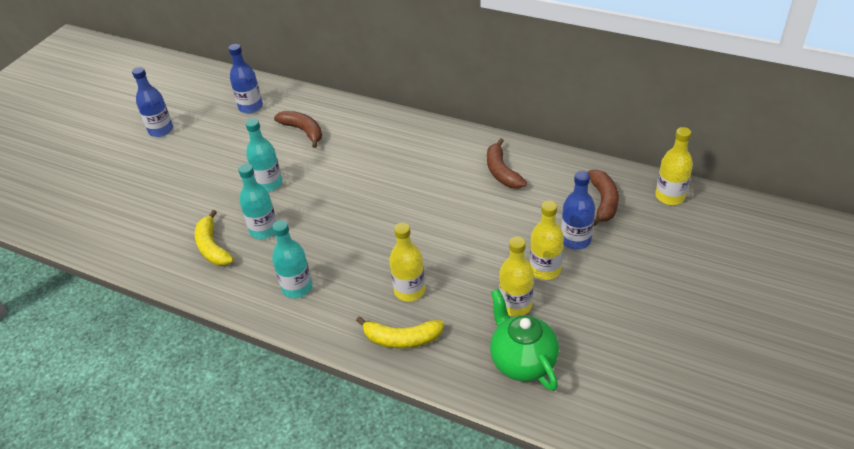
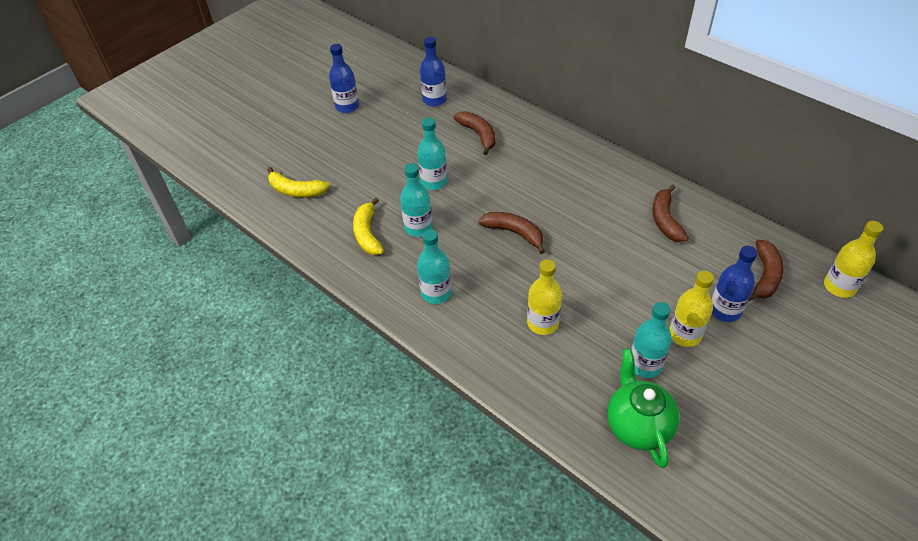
camera: 15 degrees right, 5 degrees up
yellow banana [356,316,444,348] -> yellow banana moved to [267,167,330,197]
yellow bottle [499,236,534,317] -> turquoise bottle [631,302,672,378]
none -> brown banana [478,212,545,254]

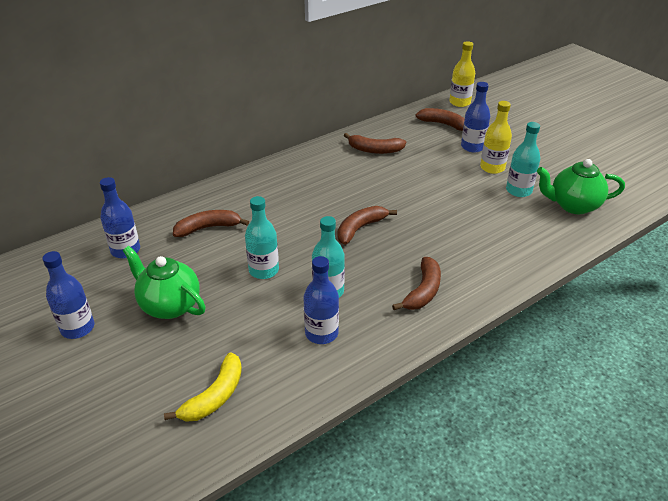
camera: 80 degrees left, 10 degrees down
yellow banana [353,197,384,255] -> blue bottle [303,256,339,344]
turquoise bottle [417,229,451,304] -> brown banana [392,257,441,310]
yellow bottle [527,259,562,335] -> none
none -> green teapot [123,246,206,319]

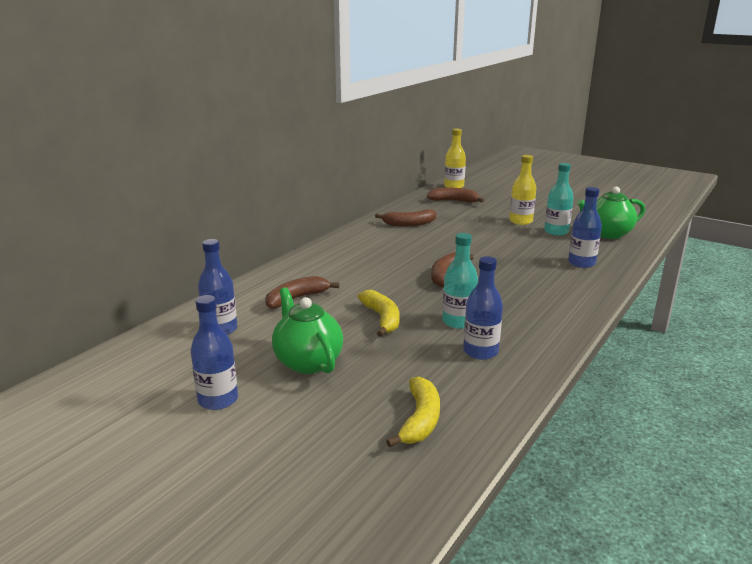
camera: 20 degrees left, 15 degrees down
green teapot [123,246,206,319] -> green teapot turned 45 degrees clockwise [272,287,343,374]
turquoise bottle [245,196,279,279] -> yellow banana [358,290,400,337]
brown banana [392,257,441,310] -> none
blue bottle [461,82,490,152] -> blue bottle moved to [568,187,602,268]

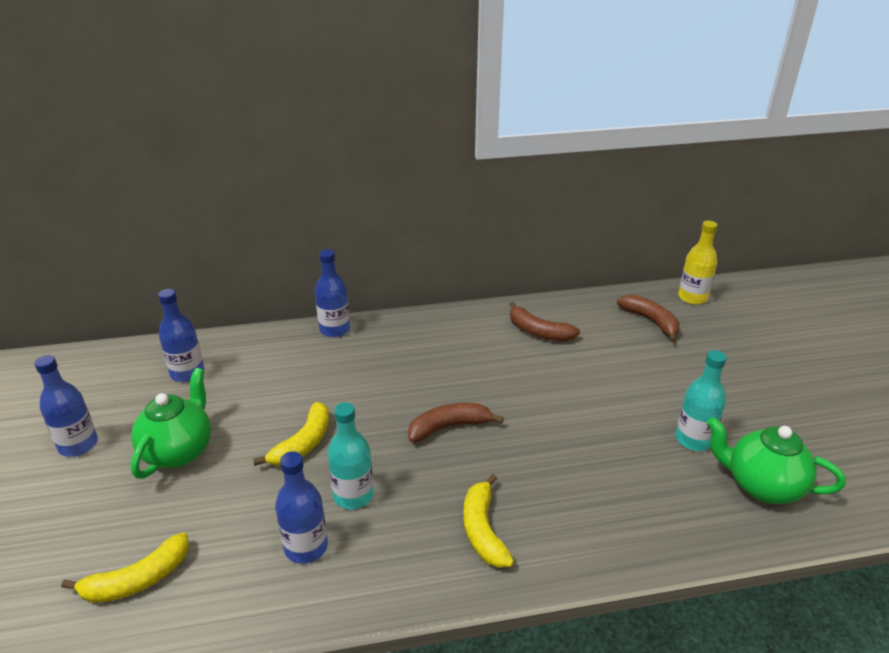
camera: 45 degrees right, 10 degrees up
brown banana [265,276,339,309] -> none
yellow bottle [509,155,536,225] -> none
blue bottle [568,187,602,268] -> blue bottle moved to [315,249,350,337]
none -> yellow banana [463,474,514,568]

